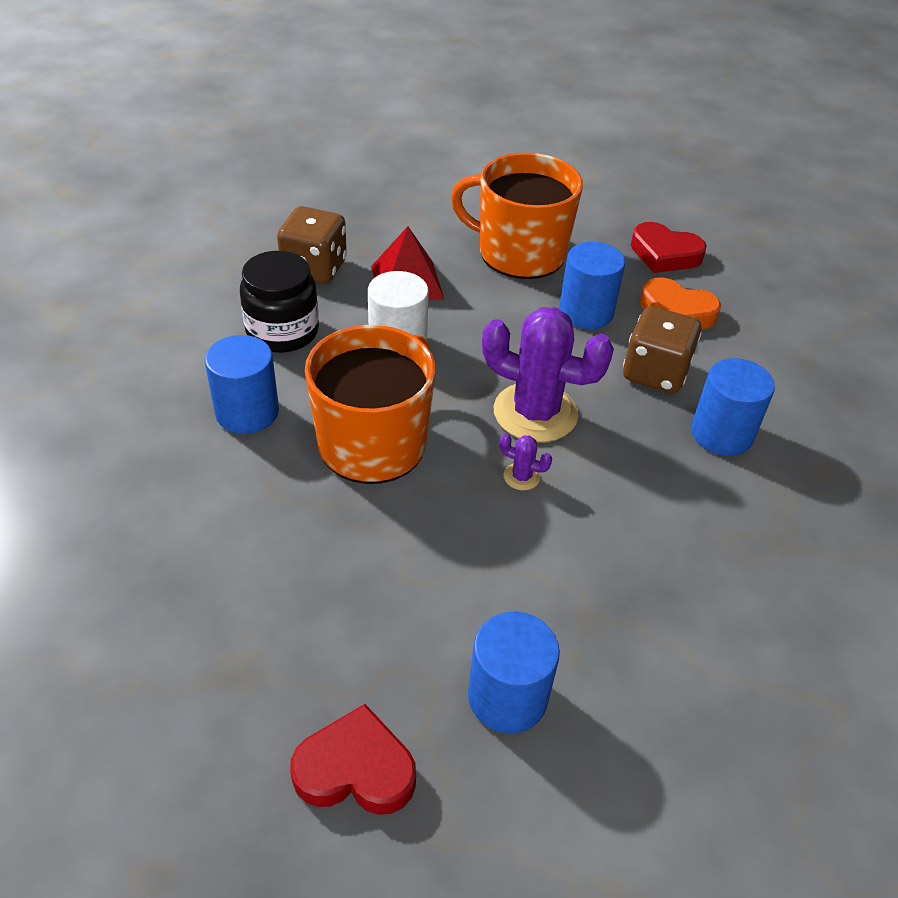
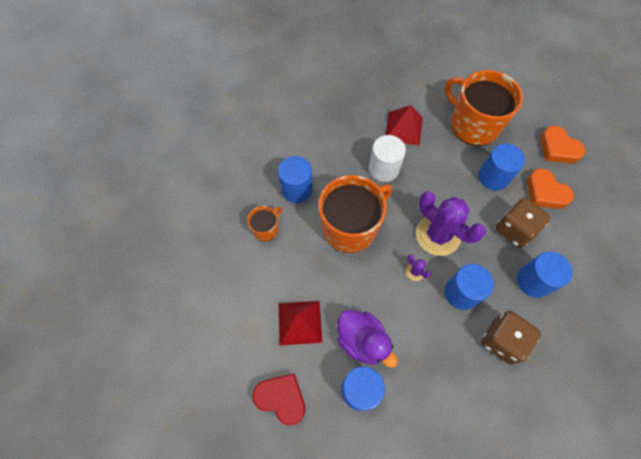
camera: 25 degrees right, 20 degrees up
black jar [240,251,319,353] -> none
brown dice [277,206,347,284] -> brown dice moved to [481,311,541,365]
red heart [631,222,707,273] -> orange heart [540,126,586,163]
none -> orange mug [247,206,282,241]
none -> red pyramid [278,301,322,346]
none -> purple duck [337,310,398,368]
none -> blue cylinder [445,264,494,310]

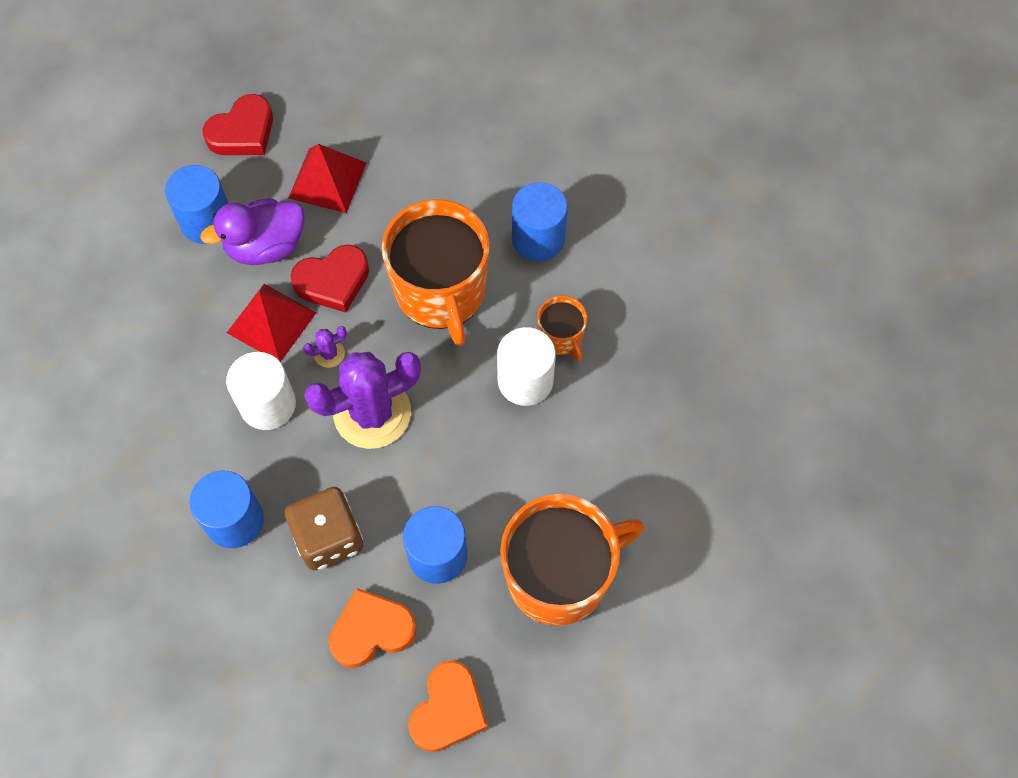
camera: 110 degrees right, 0 degrees up
orange mug [247,206,282,241] -> orange mug moved to [537,295,587,361]
red pyramid [385,105,423,146] -> red pyramid moved to [227,284,316,362]
blue cylinder [445,264,494,310] -> white cylinder [226,352,296,430]
brown dice [481,311,541,365] -> none
orange heart [540,126,586,163] -> orange heart turned 135 degrees clockwise [408,660,488,752]
none -> red heart [291,245,369,313]

